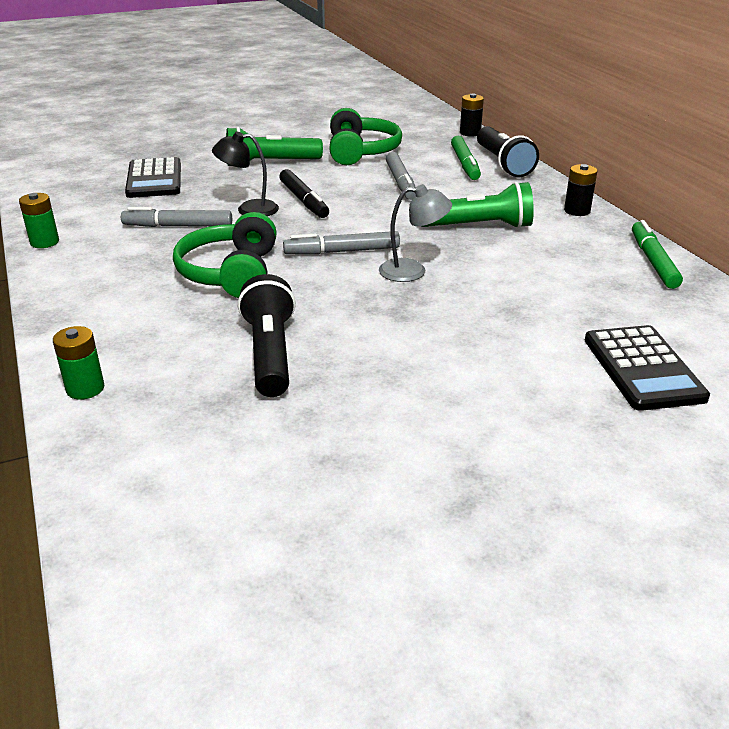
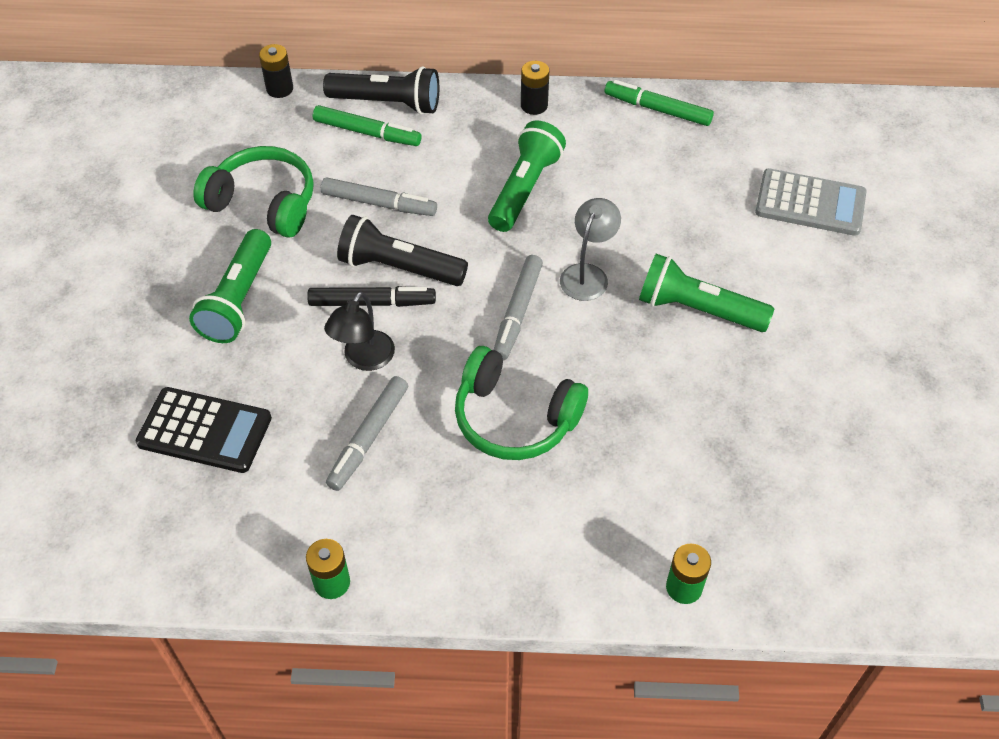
camera: 65 degrees left, 20 degrees up
black flashlight [238,274,296,397] -> black flashlight moved to [337,215,468,286]
black calculator [585,325,710,411] -> grey calculator [755,168,867,236]
none -> green flashlight [639,254,774,332]

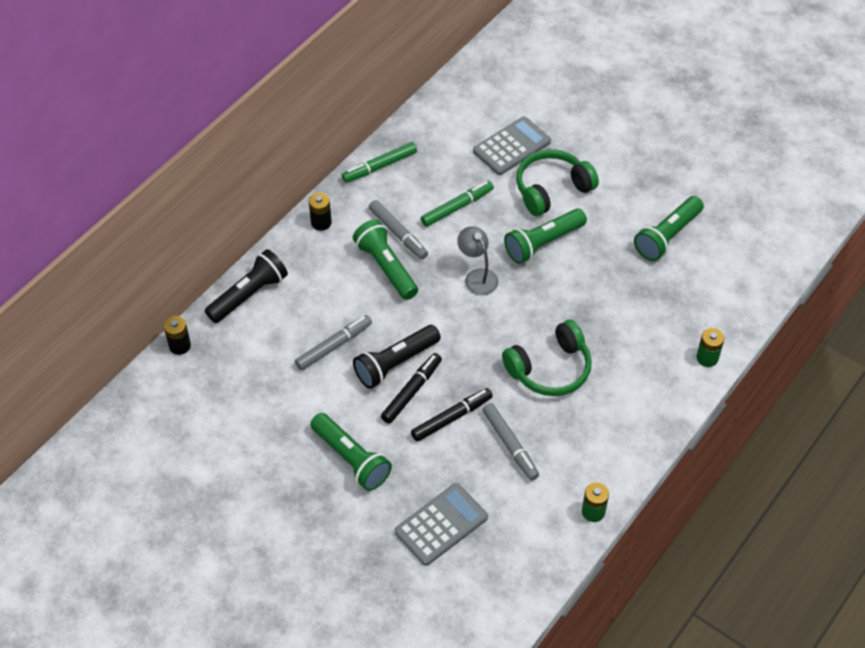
camera: 55 degrees left, 0 degrees up
black calculator [136,387,272,473] -> grey calculator [395,483,488,566]
green headphones [193,146,314,238] -> green headphones moved to [516,149,599,216]
green marker [313,105,422,146] -> green marker moved to [421,181,494,227]
black lamp [324,292,395,371] -> black marker [411,388,493,442]
grey marker [494,255,543,360] -> grey marker moved to [369,200,428,259]
none -> green flashlight [634,196,704,261]

